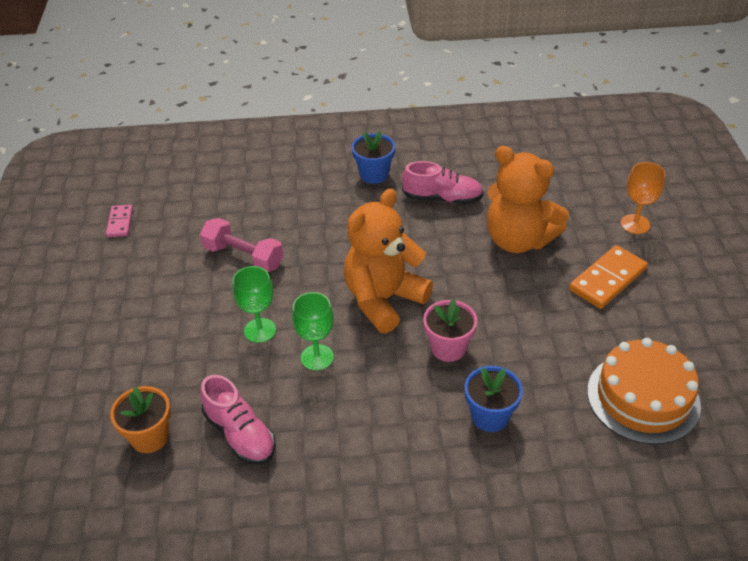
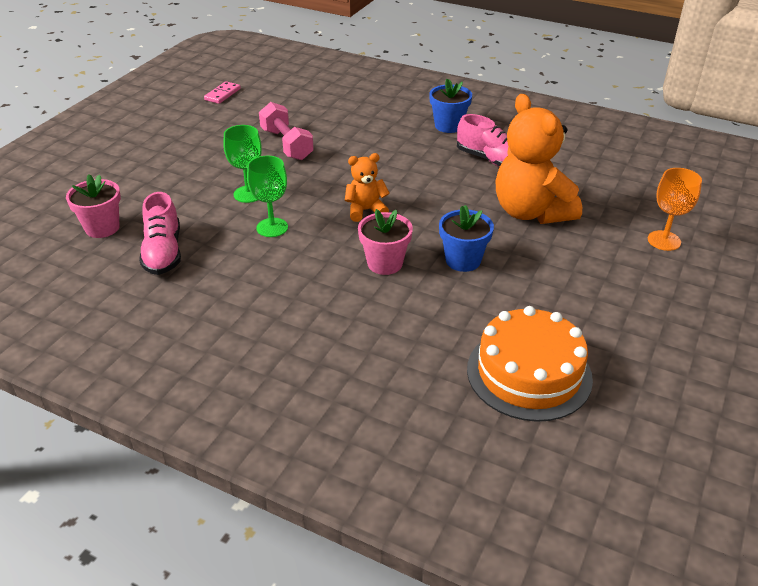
camera: 30 degrees right, 5 degrees down
orange flower pot [110,386,171,453] -> pink flower pot [66,174,121,238]
orange teddy bear [344,189,433,334] -> orange teddy bear [345,153,390,222], size x0.50
blue flower pot [465,366,523,432] -> blue flower pot moved to [439,205,494,272]
orange domino [569,245,648,309] -> none

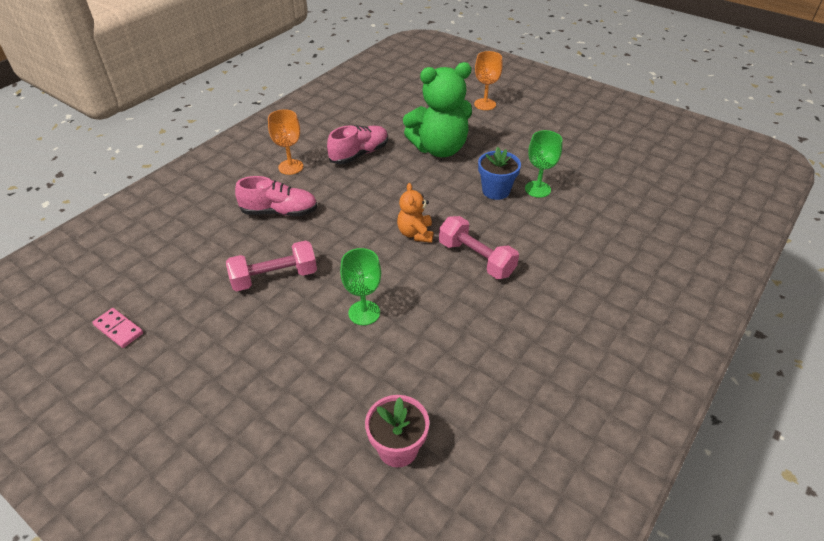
camera: 80 degrees left, 5 degrees up
pink shoe [139,192,181,275] -> pink shoe moved to [235,176,318,216]
green goblet [247,156,288,237] -> green goblet moved to [525,130,562,198]
pink flower pot [358,209,413,275] -> none
blue flower pot [429,79,472,133] -> orange goblet [268,109,303,175]
orange cake [467,306,593,422] -> none
orange teddy bear [495,94,582,224] -> green teddy bear [403,62,472,157]
none -> pink dumbbell [439,216,519,279]

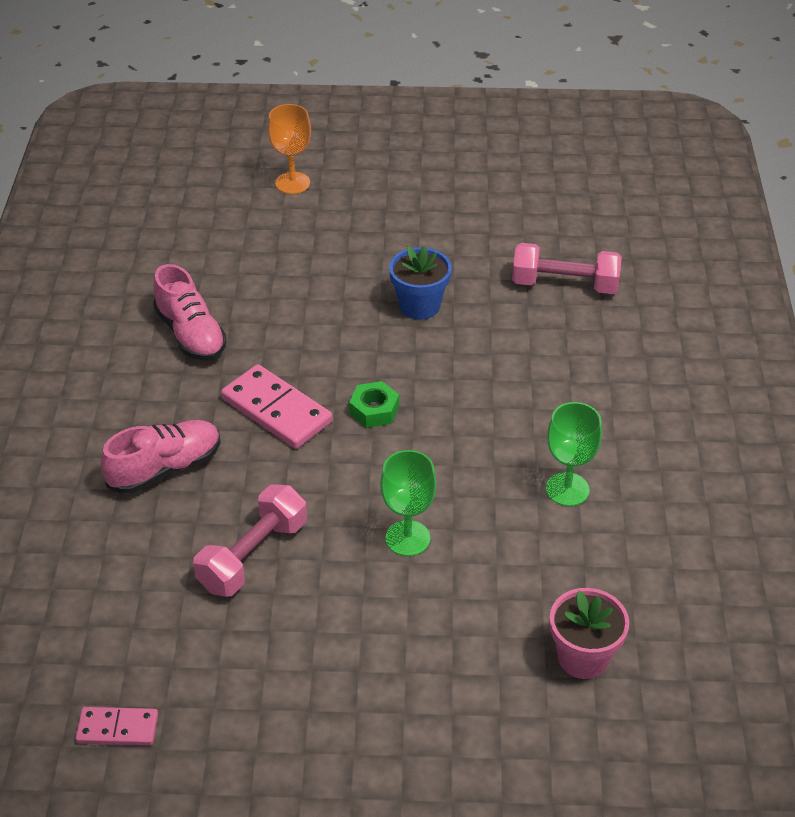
camera: 35 degrees left, 0 degrees up
orange goblet [268,109,303,175] -> none
pink shoe [327,125,388,164] -> pink shoe turned 135 degrees clockwise [153,264,227,361]
orange teddy bear [397,183,433,243] -> green nut [349,381,399,428]
green teddy bear [403,62,472,157] -> none
pink dumbbell [439,216,519,279] -> pink dumbbell moved to [512,243,622,294]
green goblet [525,130,562,198] -> green goblet moved to [546,402,602,506]
none -> pink domino [221,364,332,449]

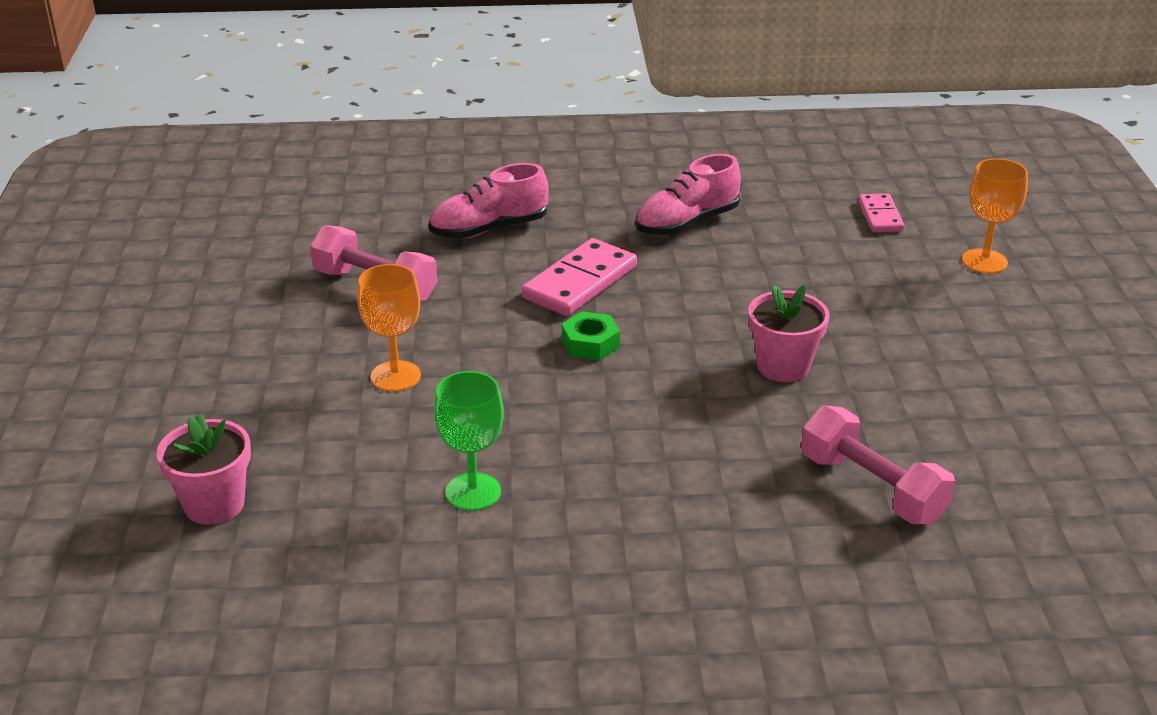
camera: 85 degrees right, 10 degrees down
pink domino [75,707,158,746] -> pink domino moved to [859,193,904,232]
pink shoe [101,420,220,494] -> pink shoe turned 105 degrees clockwise [429,163,549,238]
green goblet [380,450,437,556] -> orange goblet [357,264,421,392]
blue flower pot [389,245,452,320] -> pink flower pot [748,285,830,382]
pink dumbbell [512,243,622,294] -> pink dumbbell turned 45 degrees counterclockwise [801,406,955,524]

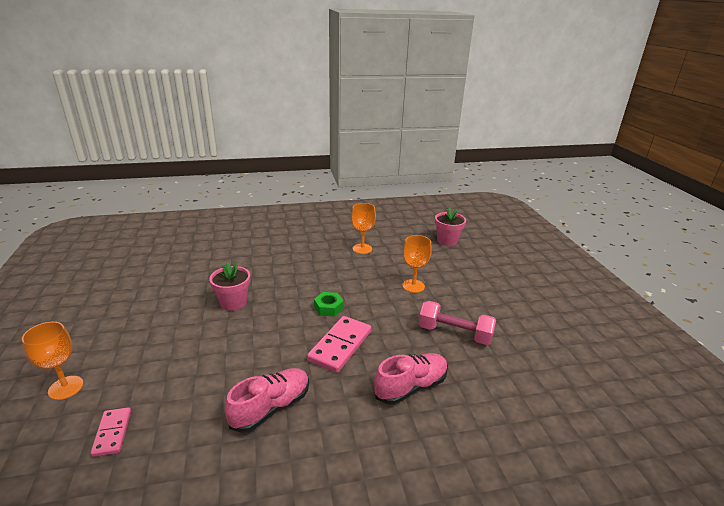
camera: 170 degrees right, 5 degrees down
green goblet [434,371,504,511] -> orange goblet [351,203,376,254]
pink dumbbell [801,406,955,524] -> none

